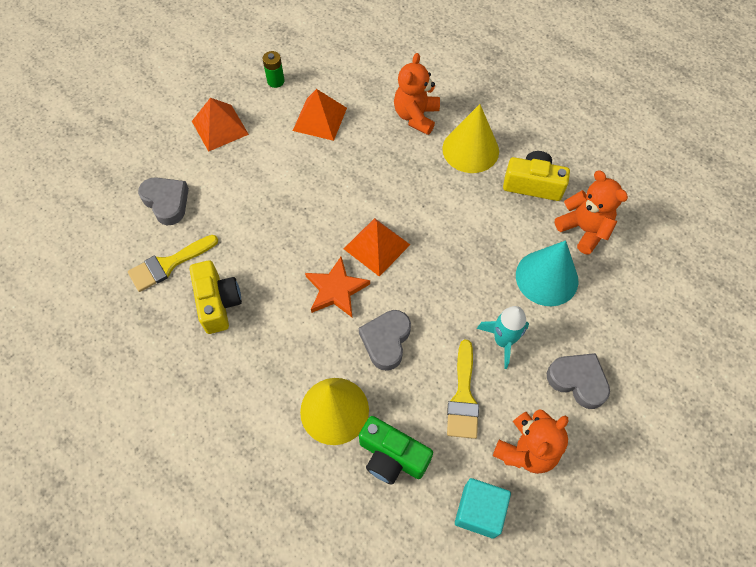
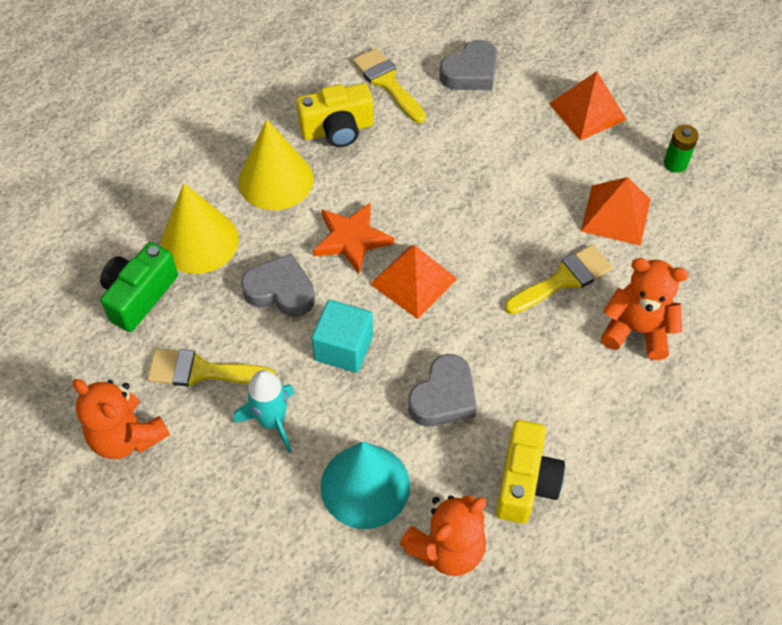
camera: 90 degrees right, 5 degrees down
yellow cone [442,104,499,173] -> yellow cone moved to [238,120,313,210]
turquoise cube [455,478,511,539] -> turquoise cube moved to [312,300,373,373]
grey heart [547,353,610,409] -> grey heart moved to [408,354,477,427]
none -> yellow brush [505,244,613,314]

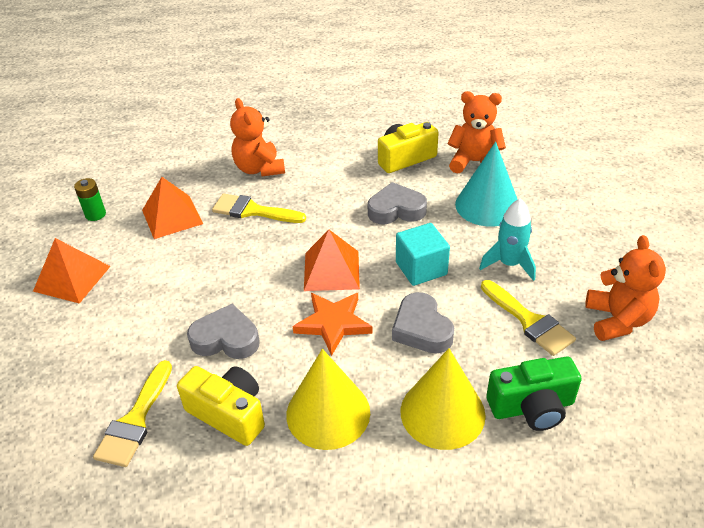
camera: 130 degrees left, 15 degrees down
grey heart [439,40,497,90] -> grey heart moved to [187,304,259,359]

